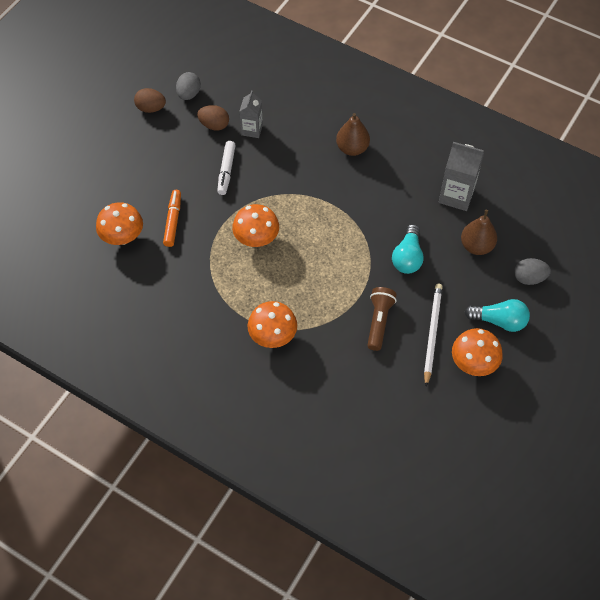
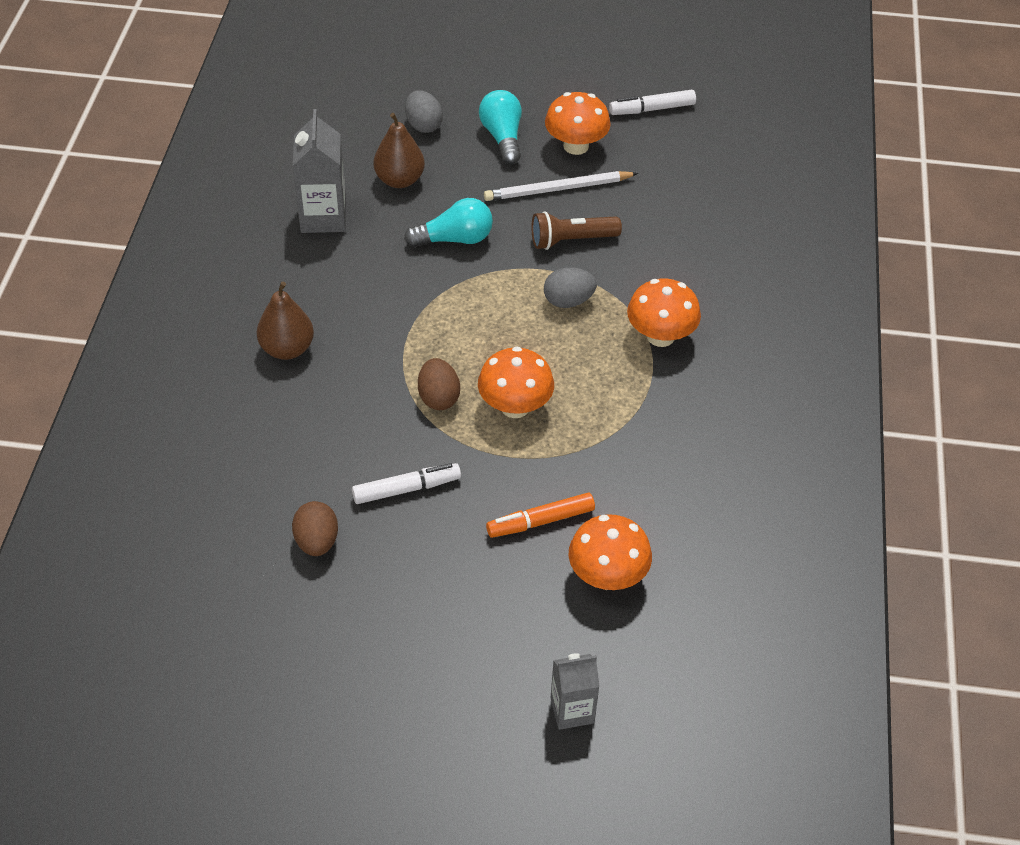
camera: 115 degrees left, 10 degrees down
brown egg [134,88,166,113] -> brown egg moved to [418,358,460,410]
grey egg [176,72,201,100] -> grey egg moved to [544,267,597,308]
grey carton [239,90,263,138] -> grey carton moved to [551,653,600,730]
none -> white marker [609,90,696,115]

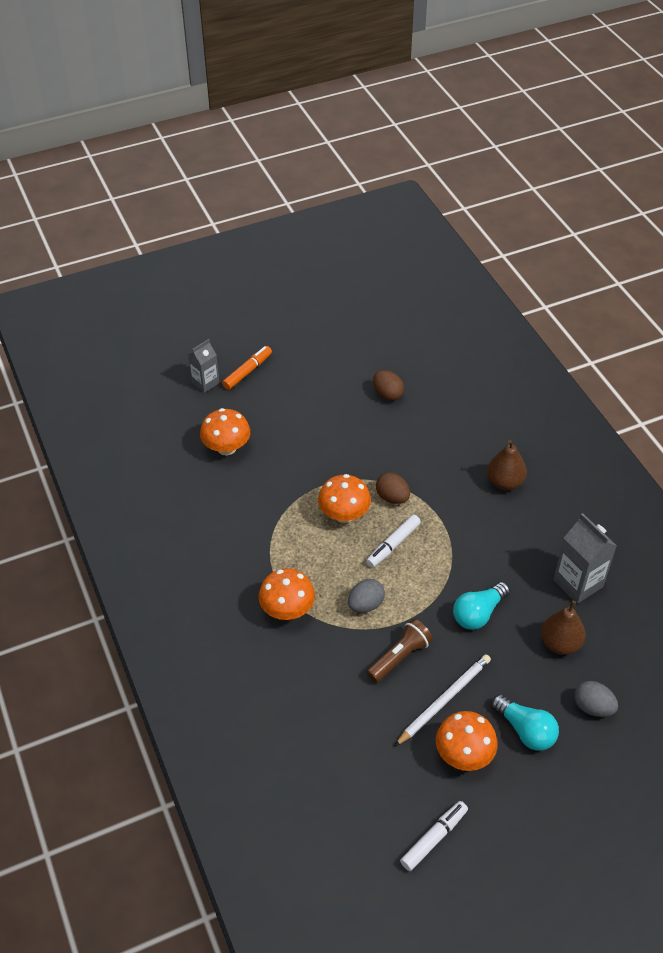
camera: 150 degrees right, 0 degrees up
white marker [352,463,461,504] -> white marker moved to [366,515,421,568]
orange marker [486,493,595,538] -> orange marker moved to [222,346,272,390]

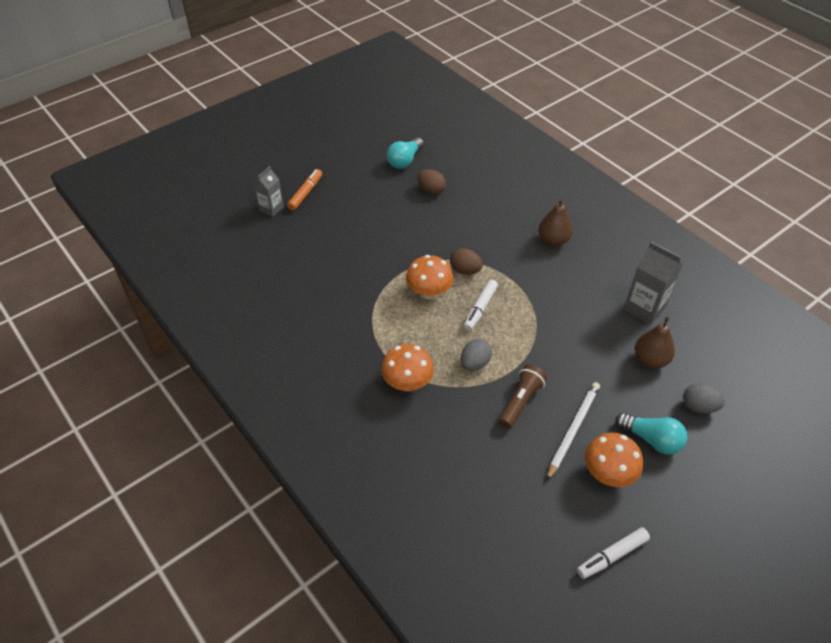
camera: 15 degrees left, 0 degrees up
orange mushroom [200,408,250,456] -> none
white marker [400,801,468,871] -> white marker turned 150 degrees counterclockwise [577,527,650,579]
turquoise light bulb [453,582,510,630] -> turquoise light bulb moved to [387,137,424,169]

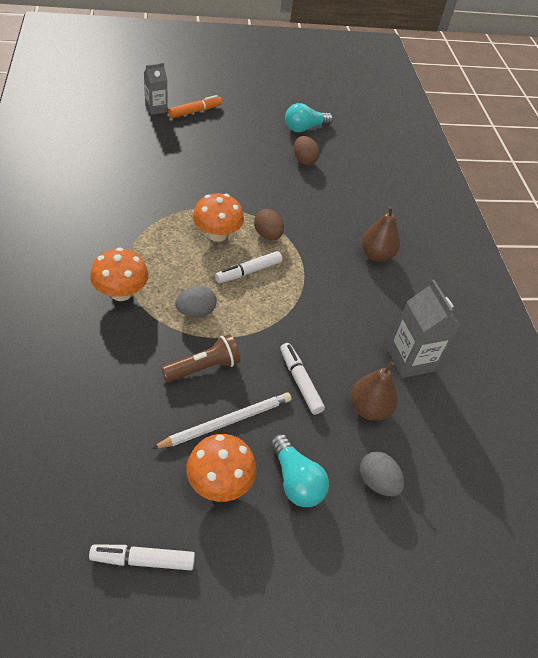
camera: 25 degrees right, 0 degrees up
none -> white marker [280,343,325,414]

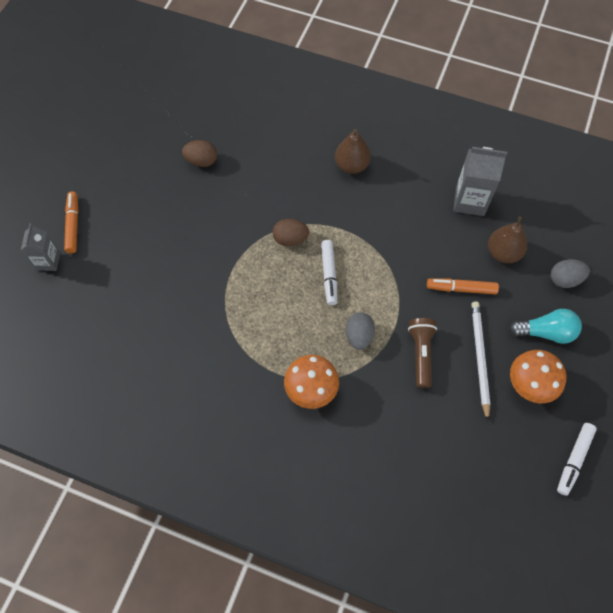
camera: 55 degrees left, 15 degrees up
orange mushroom [193,193,244,242] -> none
white marker [280,343,325,414] -> orange marker [427,278,499,294]
turquoise light bulb [285,103,333,132] -> none

